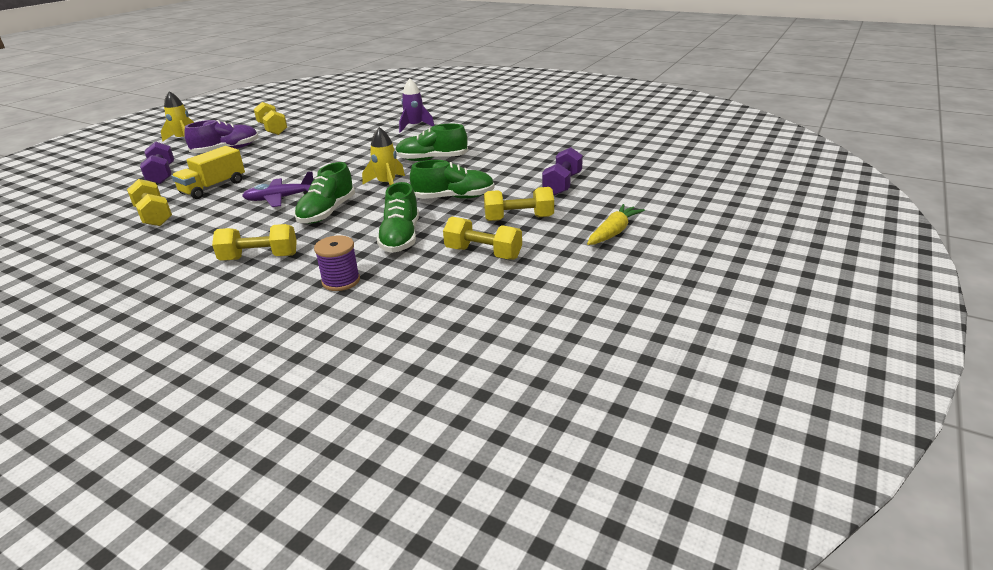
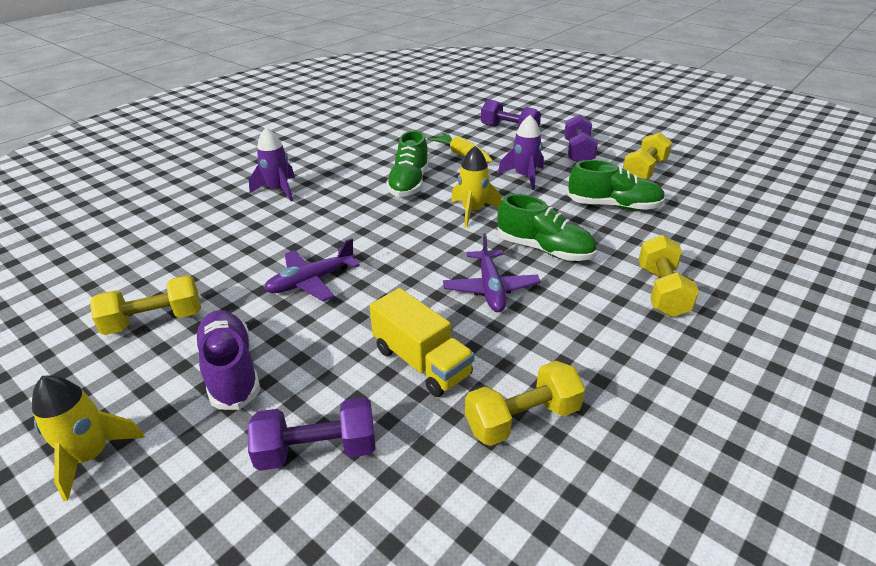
camera: 80 degrees left, 5 degrees up
purple spool [314,236,360,291] -> none
green shoe [410,160,495,199] -> purple rocket [498,115,544,190]
yellow dumbbell [484,187,554,221] -> purple dumbbell [564,114,598,162]
yellow carrot [587,204,645,245] -> yellow carrot moved to [428,133,493,162]
none -> purple plane [264,238,360,301]

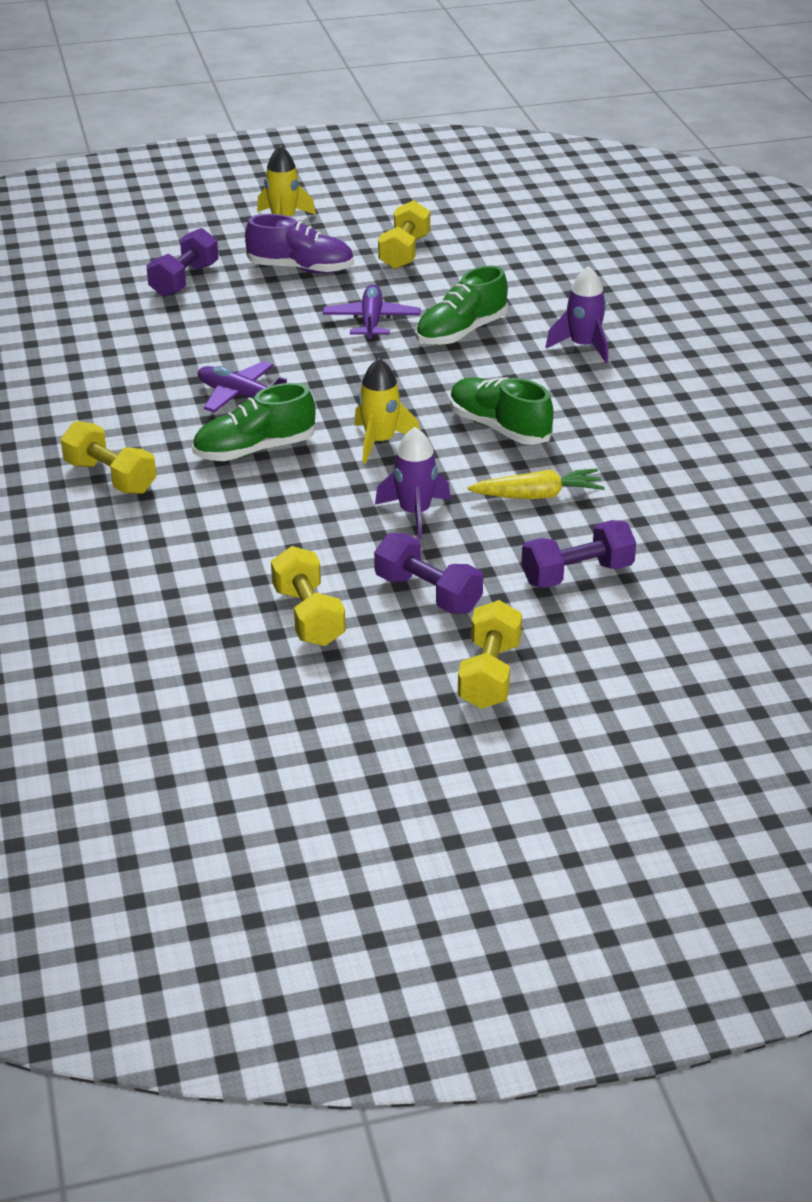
camera: 125 degrees right, 0 degrees up
yellow truck [370,288,475,397] -> none
yellow dumbbell [465,361,585,446] -> yellow dumbbell moved to [458,600,522,709]
green shoe [567,160,665,210] -> green shoe moved to [416,266,508,345]

